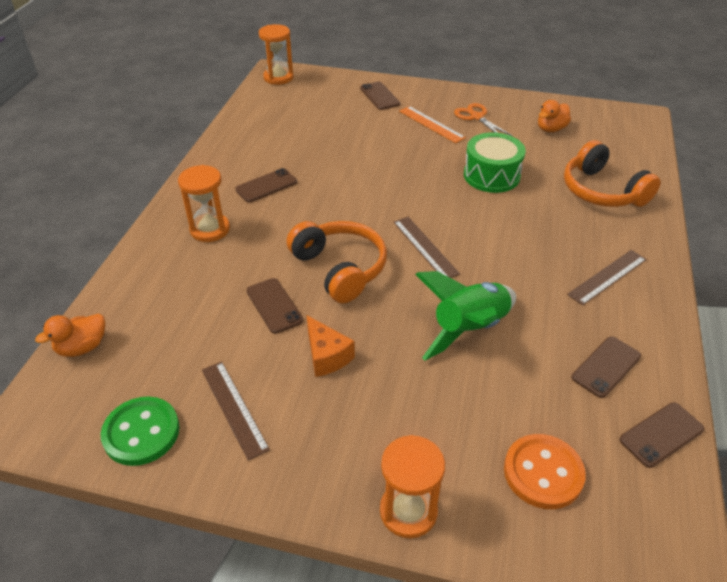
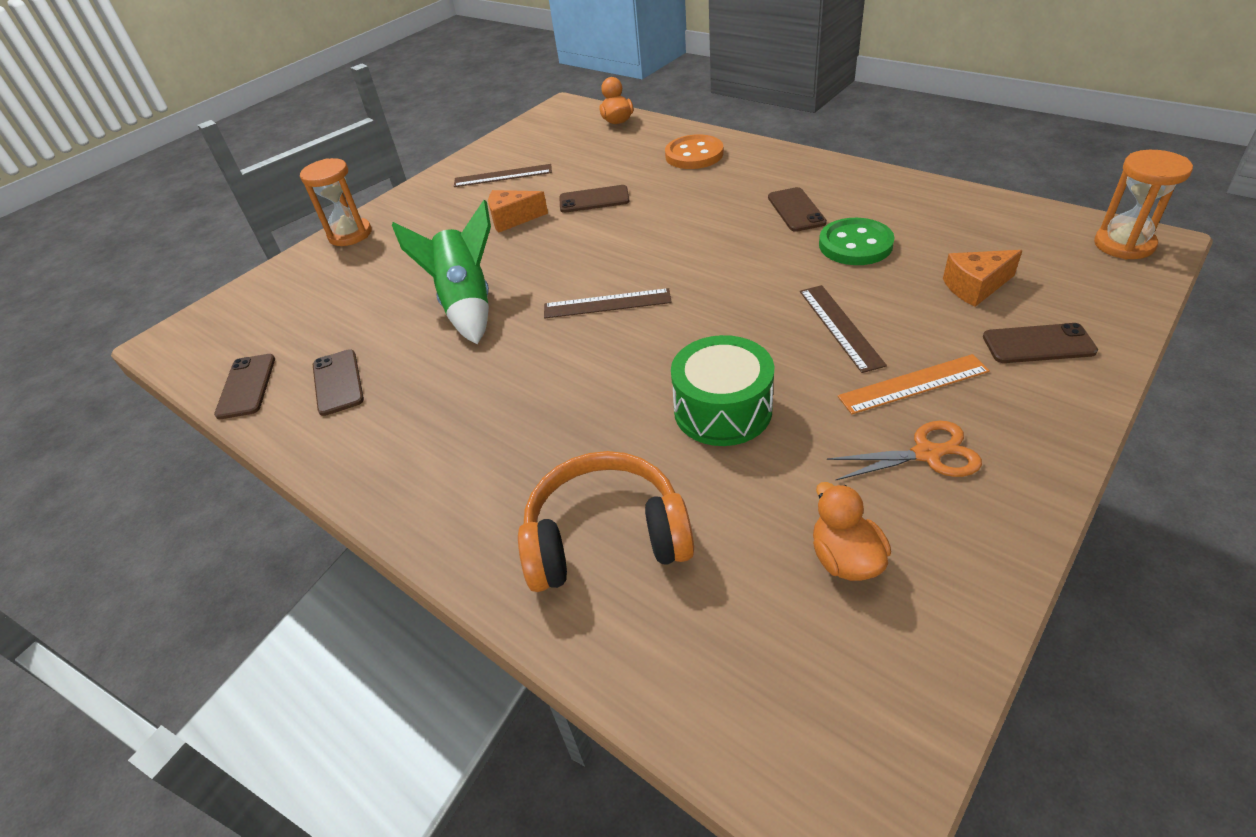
camera: 120 degrees right, 0 degrees up
green button [101,397,180,466] -> green button moved to [819,218,895,265]
orange hourglass [178,165,230,242] -> none
orange headphones [286,221,387,303] -> none
orange button [504,434,585,509] -> orange button moved to [665,134,724,169]
brown ruler [567,250,647,305] -> brown ruler moved to [800,285,887,373]
none -> orange cheese [943,250,1023,307]

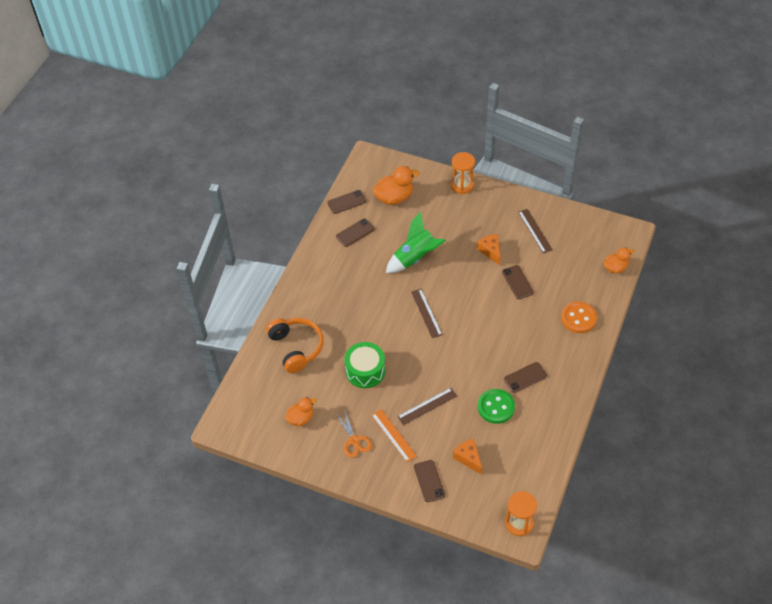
camera: 70 degrees right, 10 degrees up
none -> orange duck [373,166,420,205]

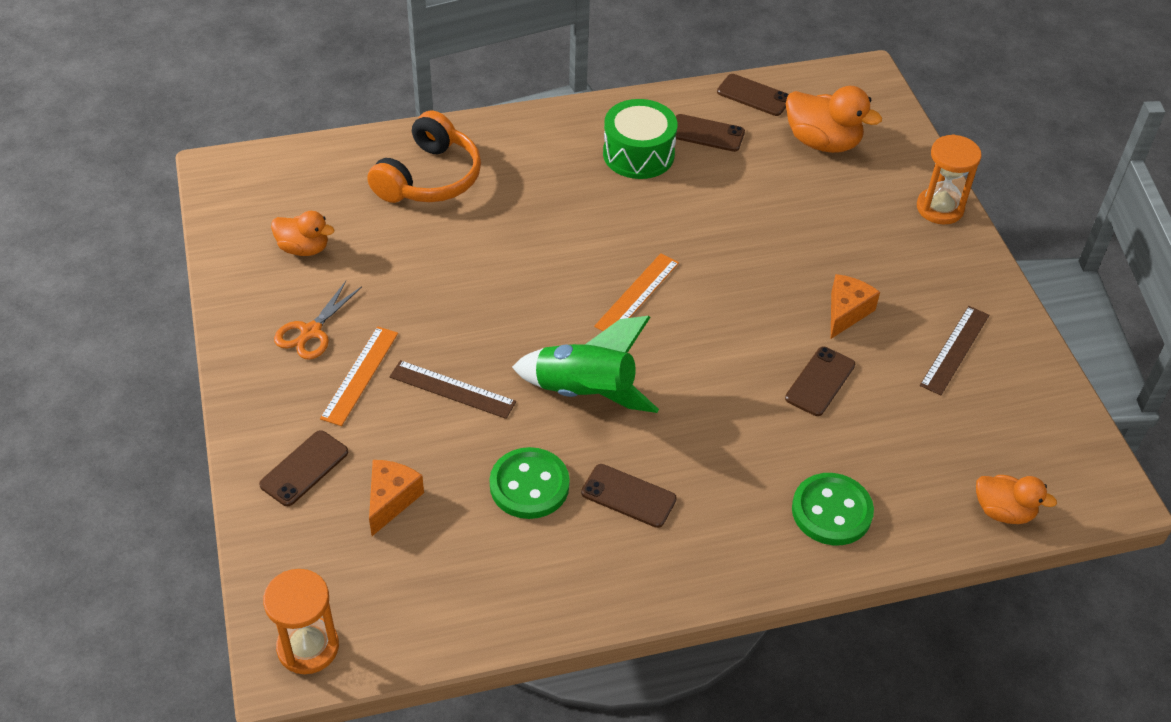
camera: 50 degrees right, 5 degrees down
green drum [344,342,385,388] -> green drum moved to [603,99,677,179]
green rocket [386,211,446,273] -> green rocket moved to [512,316,659,413]
brown ruler [411,289,442,338] -> orange ruler [594,253,679,331]
orange button [561,301,597,333] -> green button [792,473,874,545]

